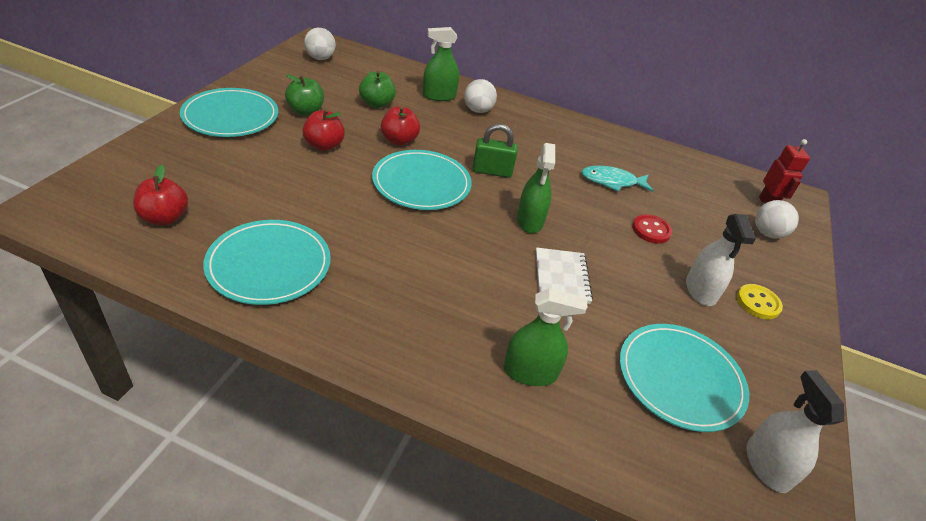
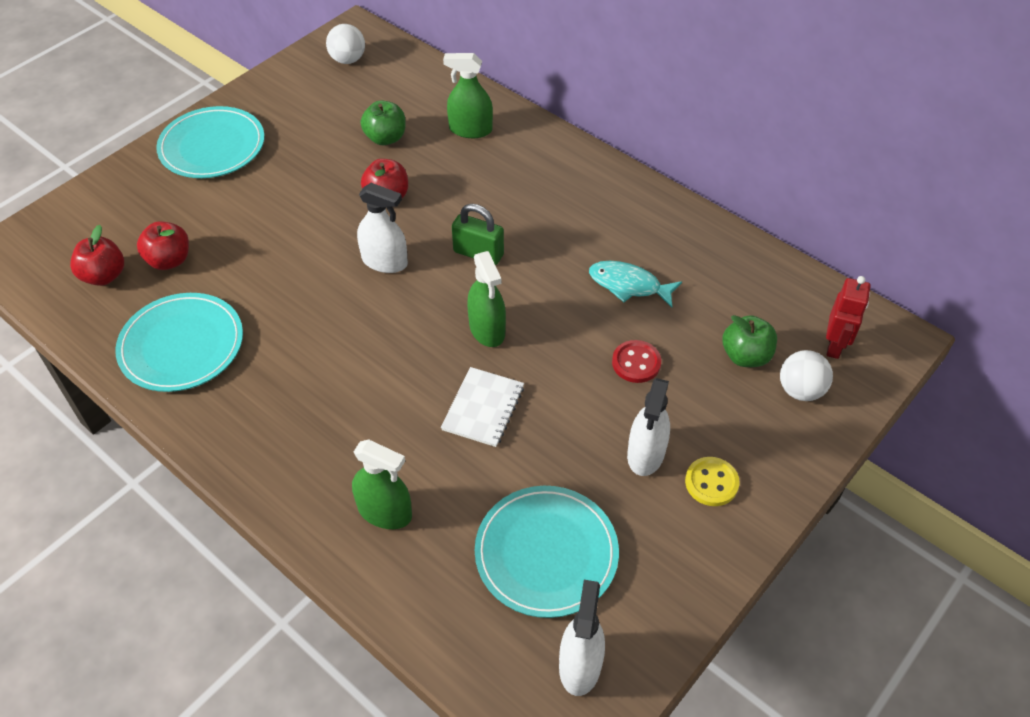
camera: 25 degrees right, 10 degrees up
green apple [285,74,324,116] -> green apple moved to [722,315,777,367]
red apple [302,110,345,151] -> red apple moved to [137,221,189,270]
turquoise plate [372,150,472,210] -> white spray bottle [357,183,408,273]
white ball [464,79,497,113] -> none
green spray bottle [517,143,555,234] -> green spray bottle turned 45 degrees counterclockwise [467,251,506,347]

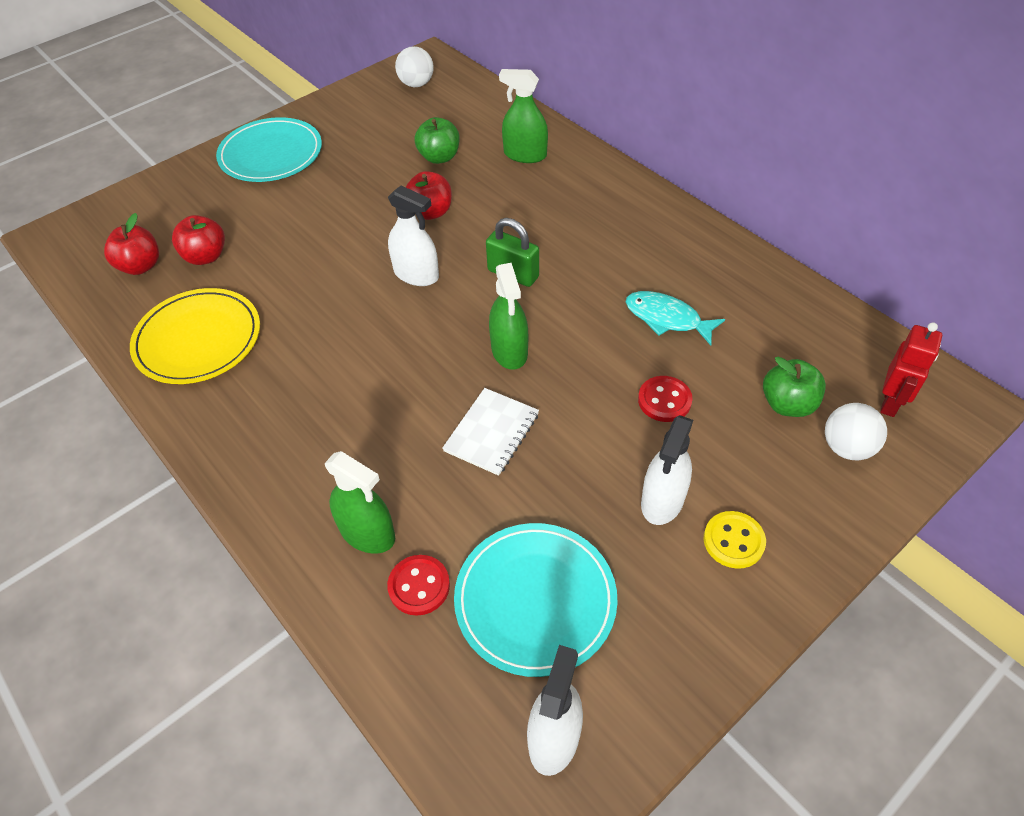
camera: 10 degrees right, 0 degrees up
turquoise plate [115,293,243,392] -> yellow plate [130,288,260,384]
none -> red button [387,555,450,616]

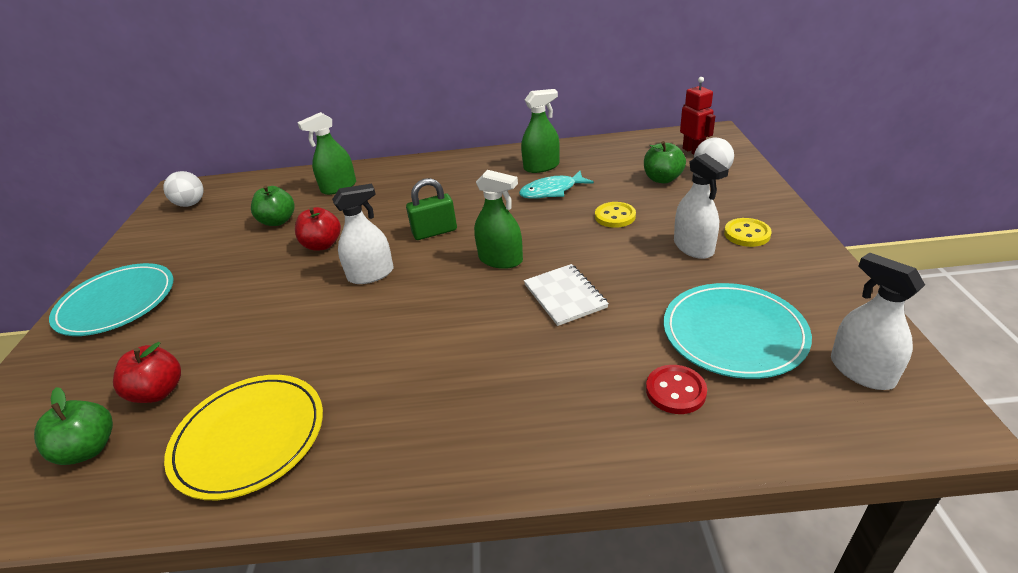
camera: 50 degrees left, 15 degrees down
red apple [104,213,159,275] -> green apple [34,387,113,465]
green spray bottle [325,451,395,554] -> green spray bottle moved to [521,89,560,173]
red button [638,376,693,422] -> yellow button [595,202,636,228]

